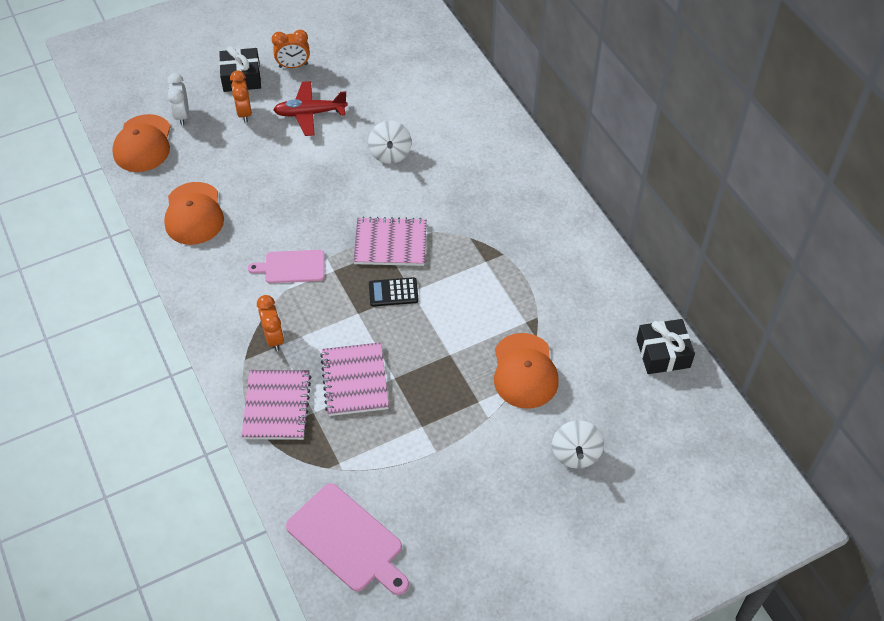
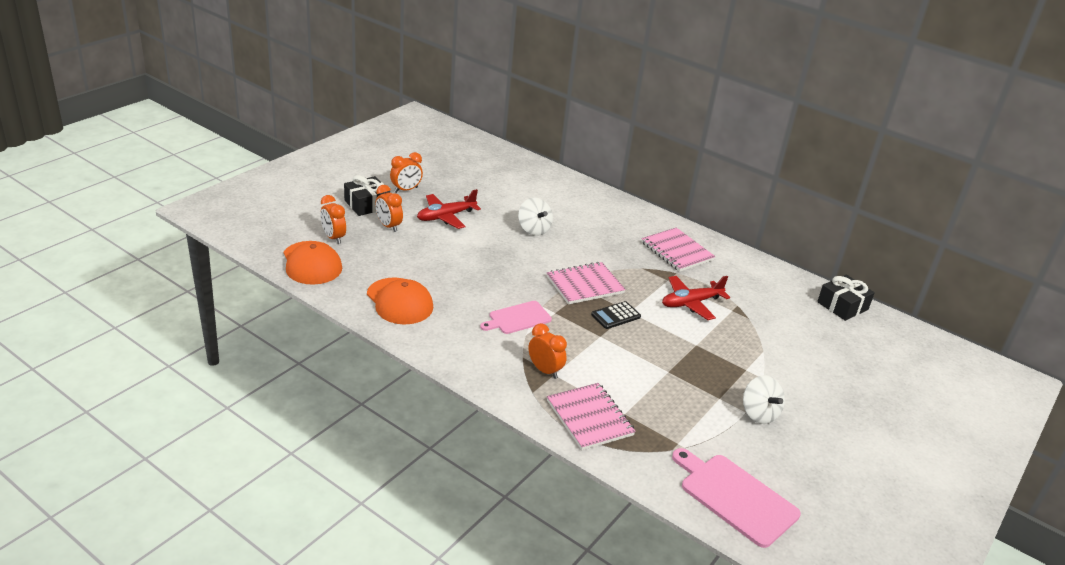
camera: 30 degrees left, 20 degrees down
white clock [167,73,189,126] -> orange clock [320,195,346,244]
pink cutting board [286,483,409,595] -> pink cutting board turned 150 degrees counterclockwise [672,448,801,548]
pink notebook [320,342,389,416] -> pink notebook moved to [641,228,715,272]
orange cap [494,333,559,409] -> none
white spinning top [552,420,604,469] -> white spinning top moved to [743,375,785,424]
none -> red plane [662,276,730,320]

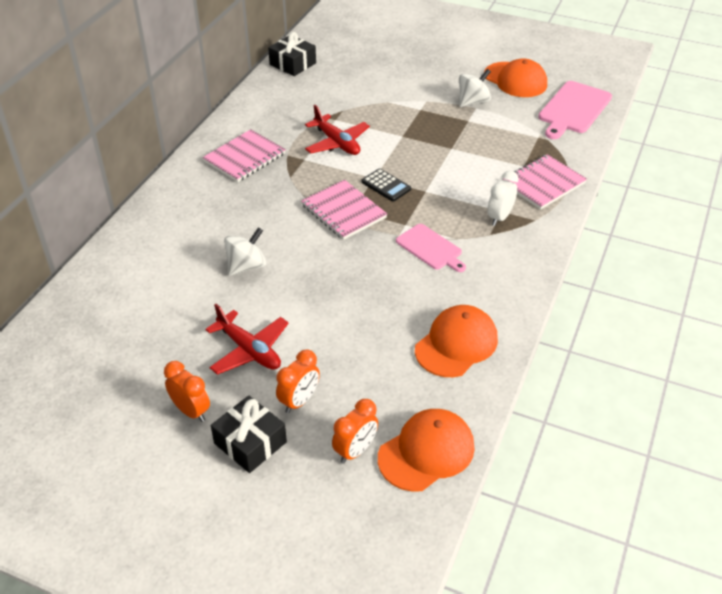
camera: 100 degrees left, 10 degrees up
orange clock [529,323,567,379] -> white clock [487,171,519,226]
none -> orange cap [484,58,547,97]

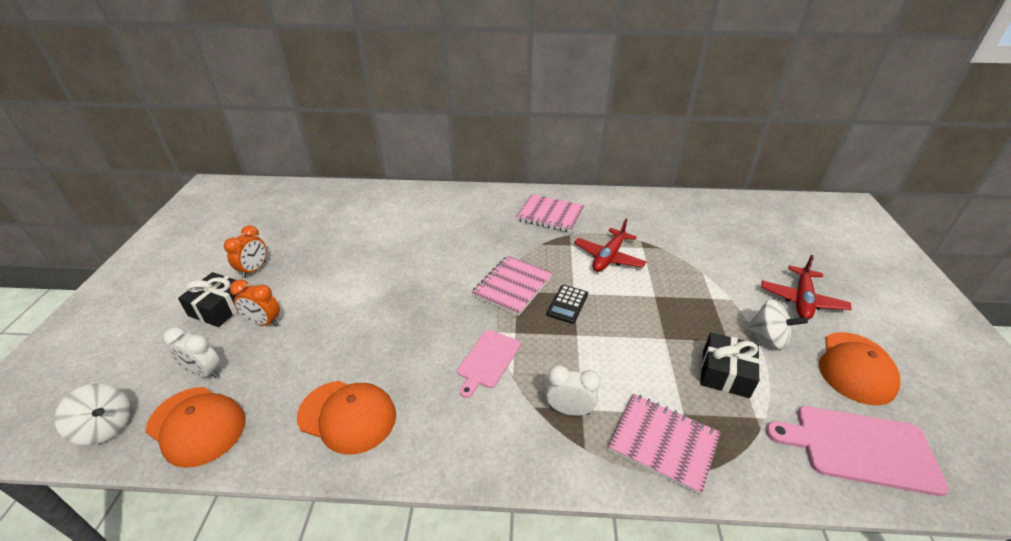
camera: 70 degrees right, 5 degrees down
red plane [205,304,289,375] -> red plane moved to [761,255,852,320]
white spinning top [224,227,266,276] -> white spinning top moved to [54,383,131,445]
black gift [268,32,316,76] -> black gift moved to [700,332,760,398]
orange clock [332,399,378,463] -> white clock [163,327,220,379]

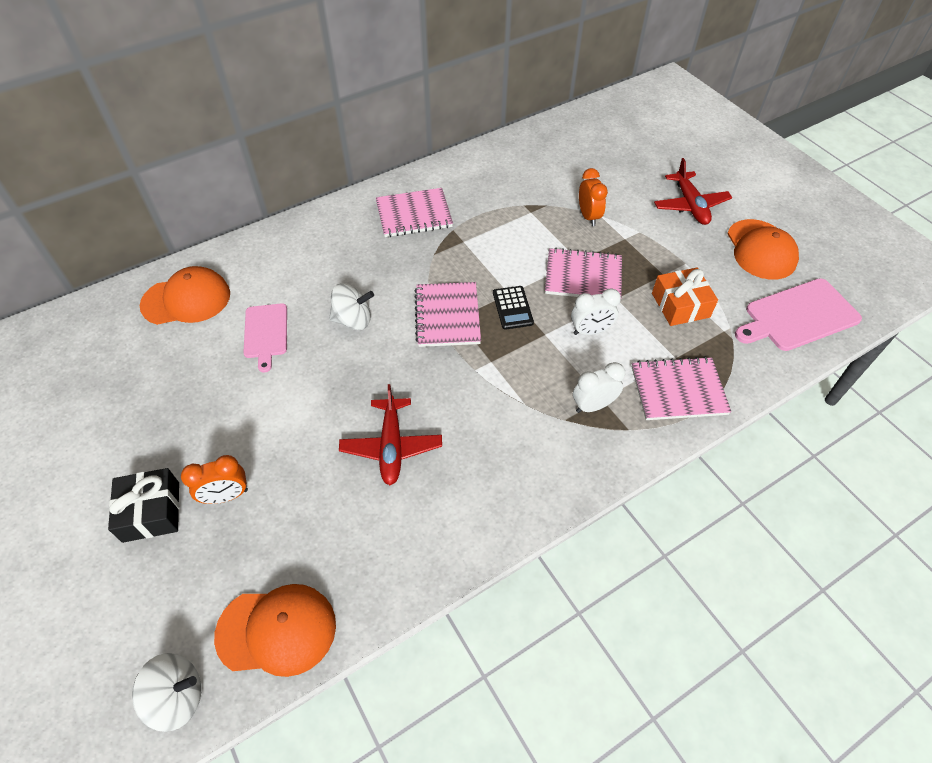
camera: 35 degrees left, 15 degrees up
white clock [163,327,220,379] -> white clock moved to [571,288,621,335]
orange clock [224,225,267,278] -> orange clock moved to [579,168,608,226]
orange cap [297,381,396,455] -> orange cap moved to [140,266,230,325]
pink cutting board [457,330,521,398] -> pink cutting board moved to [243,303,287,373]
red plane [574,219,646,272] -> red plane moved to [339,384,442,485]
black gift [700,332,760,398] -> orange gift [652,267,718,326]
white spinning top [746,299,808,349] -> white spinning top moved to [329,283,374,330]
none -> pink notebook [545,247,622,297]

